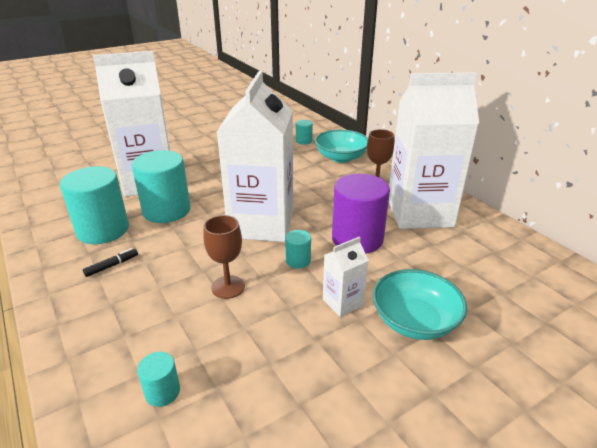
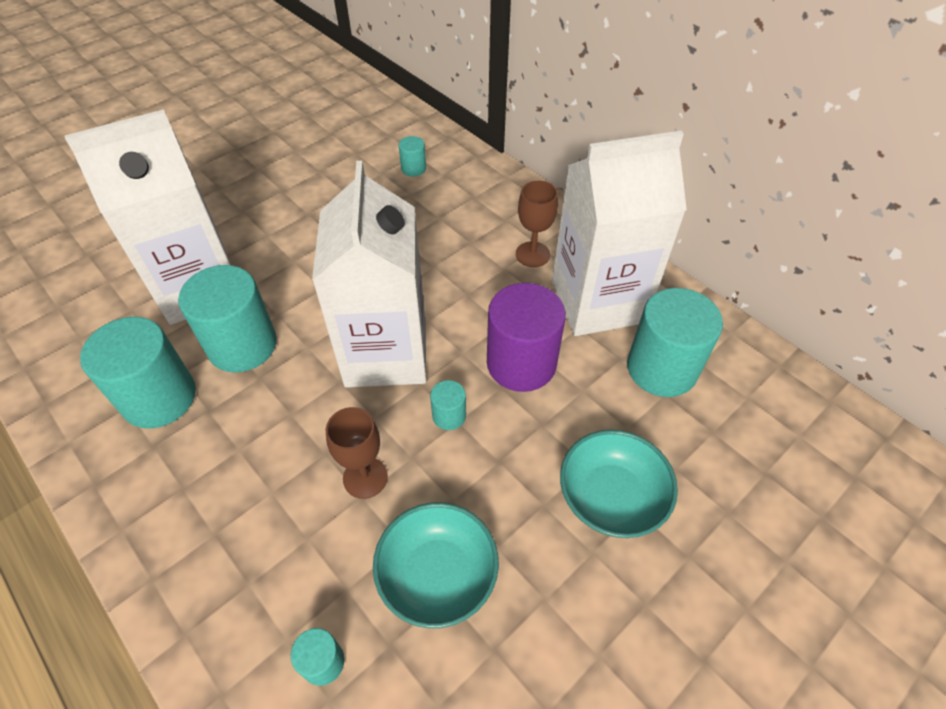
camera: 10 degrees left, 20 degrees up
black marker [83,248,138,277] -> none
turquoise bowl [315,130,368,163] -> turquoise bowl moved to [373,502,499,628]
white carton [323,237,369,317] -> none
none -> turquoise cylinder [627,288,723,397]

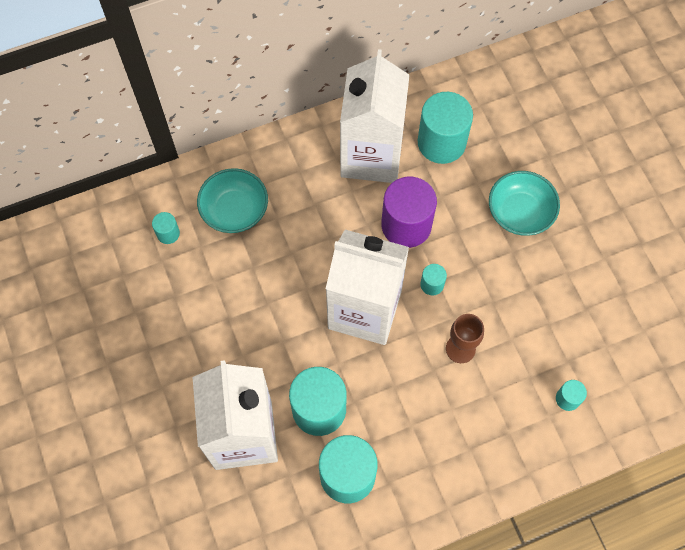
camera: 70 degrees left, 15 degrees up
turquoise bowl [373,502,499,628] -> turquoise bowl moved to [197,168,268,233]
brown goblet [516,181,558,267] -> none

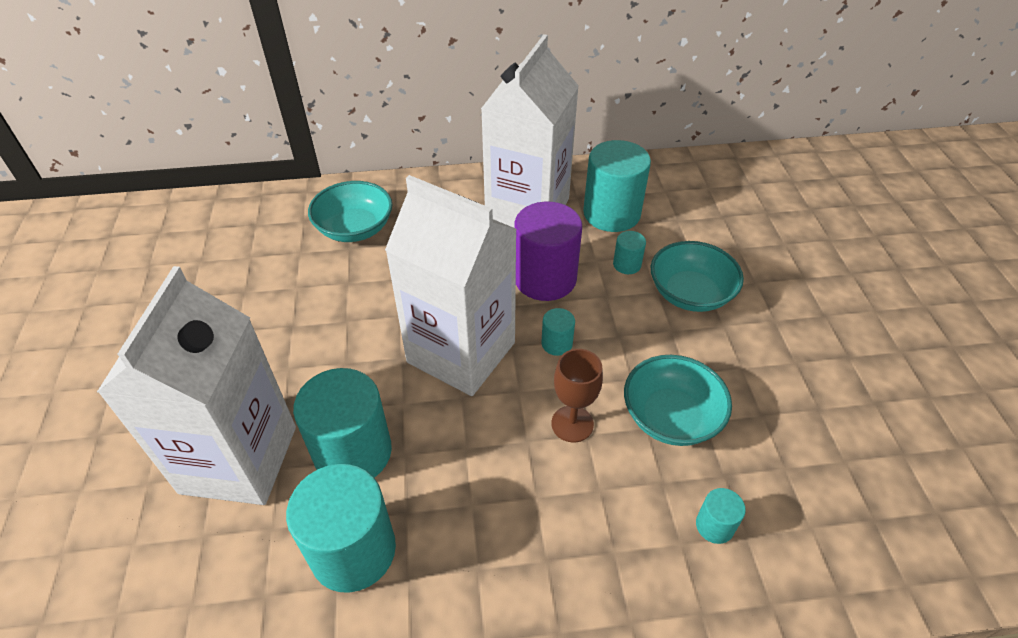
camera: 15 degrees right, 20 degrees down
turquoise cylinder [152,212,180,244] -> turquoise cylinder moved to [613,231,646,274]
none -> turquoise bowl [624,355,732,446]

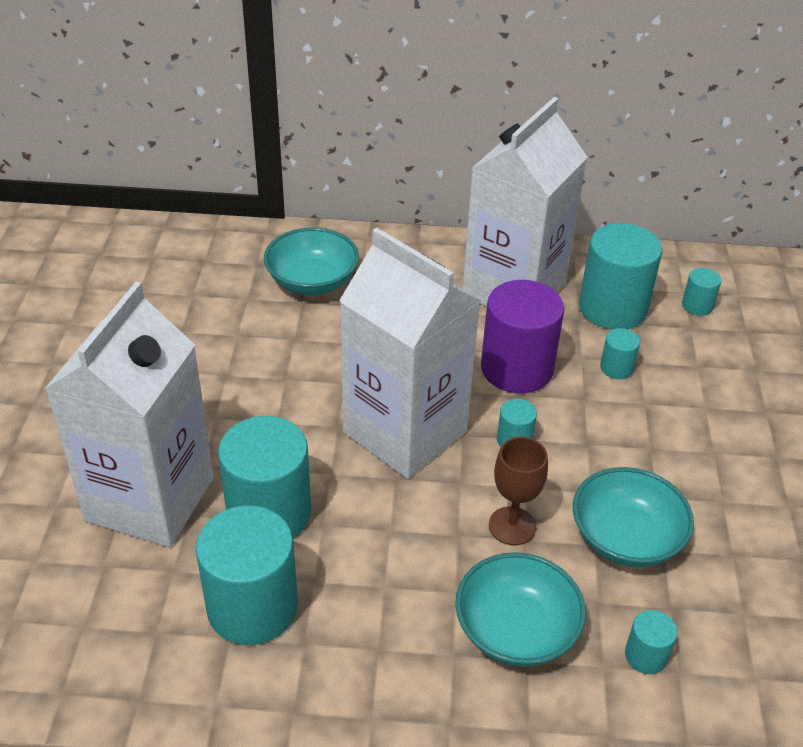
camera: 10 degrees right, 5 degrees down
turquoise bowl [651,241,744,312] -> turquoise bowl moved to [455,552,586,667]
none -> turquoise cylinder [682,268,722,316]

